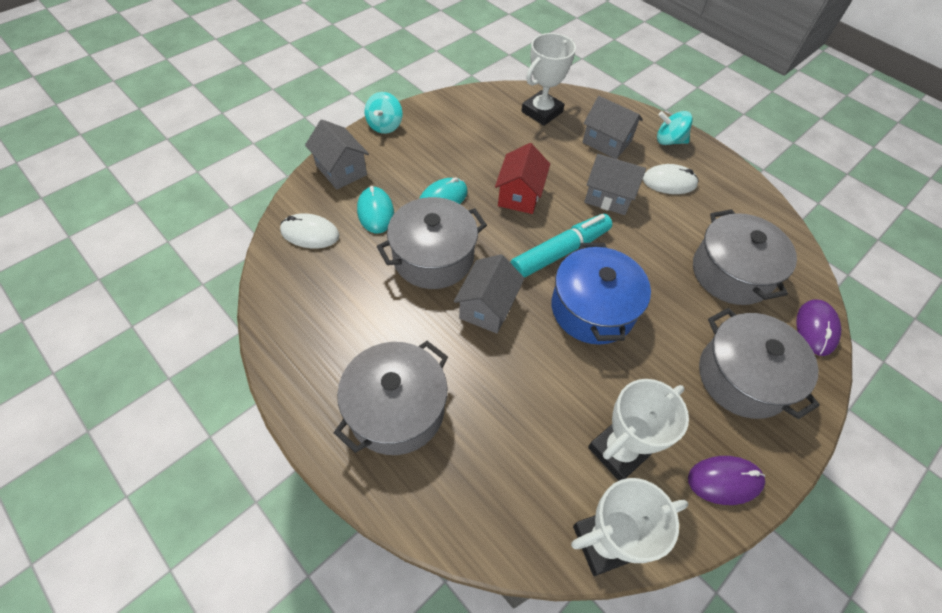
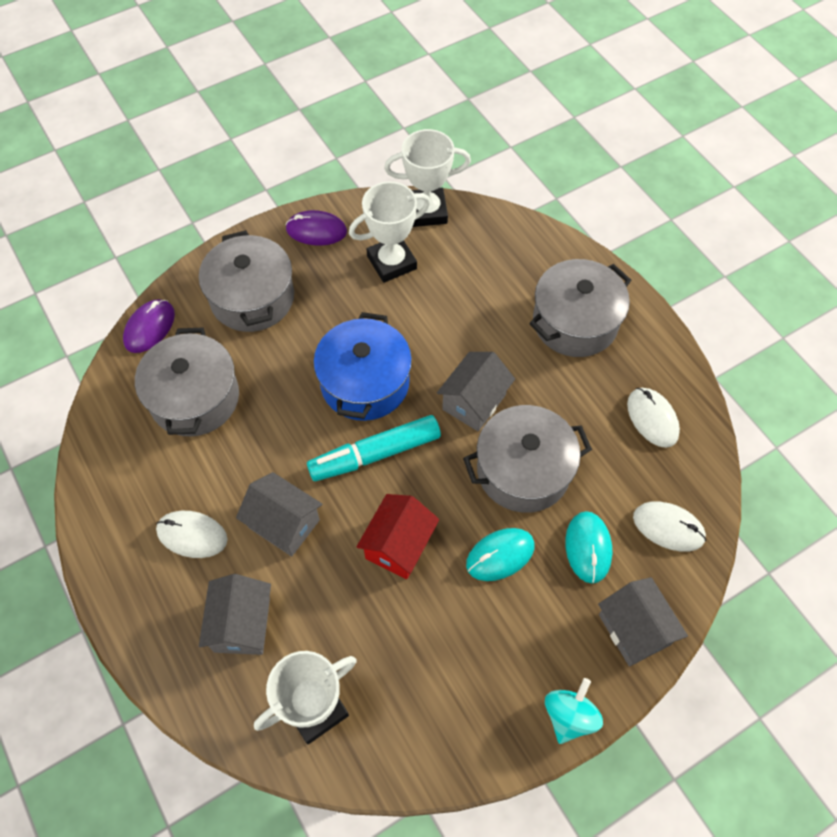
camera: 165 degrees left, 5 degrees up
grey house [582,96,643,159] -> grey house turned 45 degrees clockwise [199,574,271,655]
turquoise spinning top [657,111,693,145] -> none
none -> white mouse [627,388,680,448]

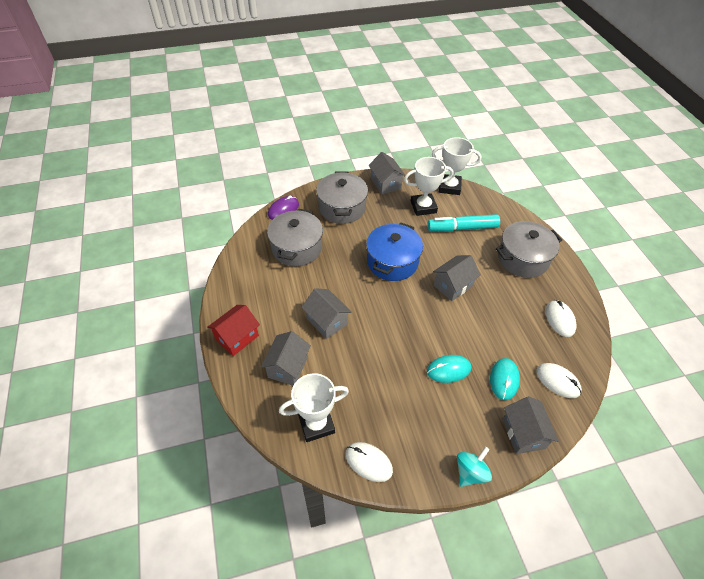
camera: 15 degrees right, 10 degrees down
white mouse [156,511,228,558] -> white mouse moved to [346,442,393,482]
purple mouse [286,210,347,246] -> grey house [369,152,405,195]
turquoise marker [307,415,441,481] -> turquoise marker moved to [428,214,500,231]
red house [356,494,439,579] -> red house moved to [207,305,260,356]
grey pot [463,405,592,513] -> none

